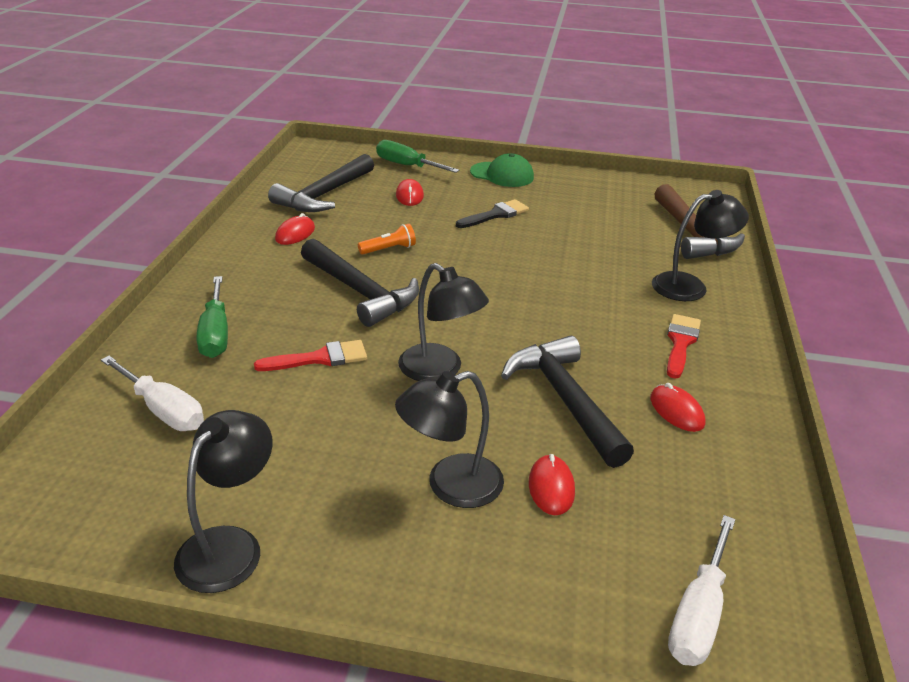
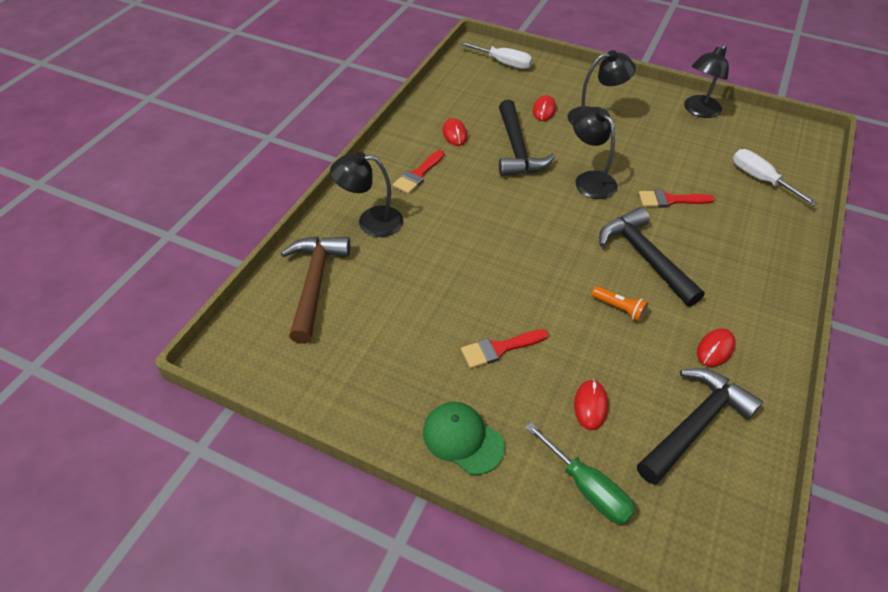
camera: 165 degrees left, 15 degrees up
green screwdriver [197,276,228,358] -> none
orange flashlight [358,224,416,255] -> orange flashlight turned 135 degrees counterclockwise [592,286,648,322]
black brush [456,199,529,228] -> red brush [461,329,549,368]
white screwdriver [668,515,735,666] -> white screwdriver turned 75 degrees clockwise [459,42,533,69]

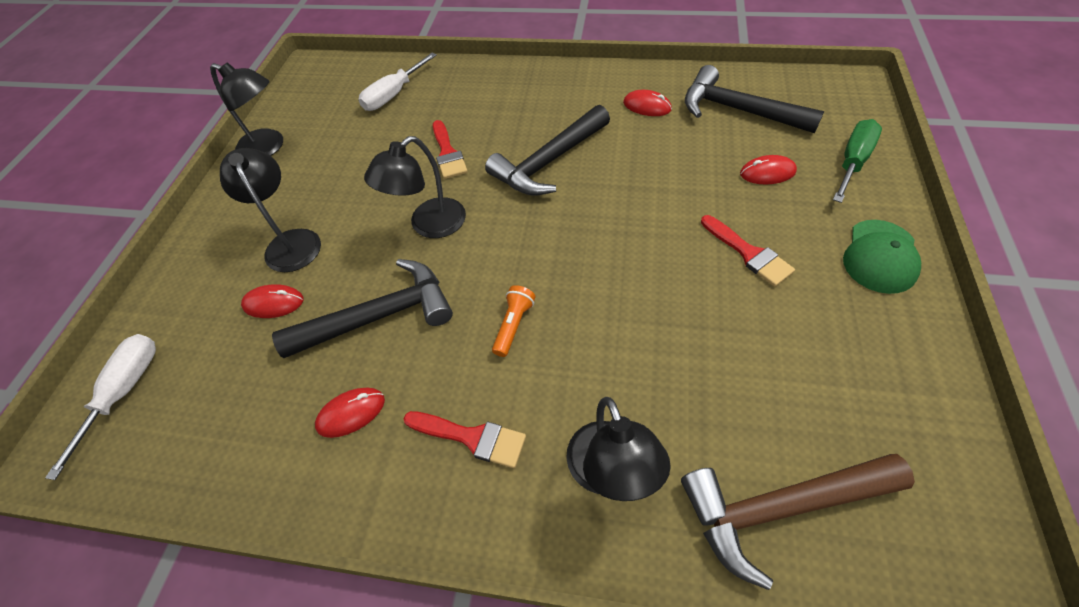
camera: 100 degrees left, 5 degrees up
orange flashlight [592,286,648,322] -> orange flashlight moved to [492,285,535,357]

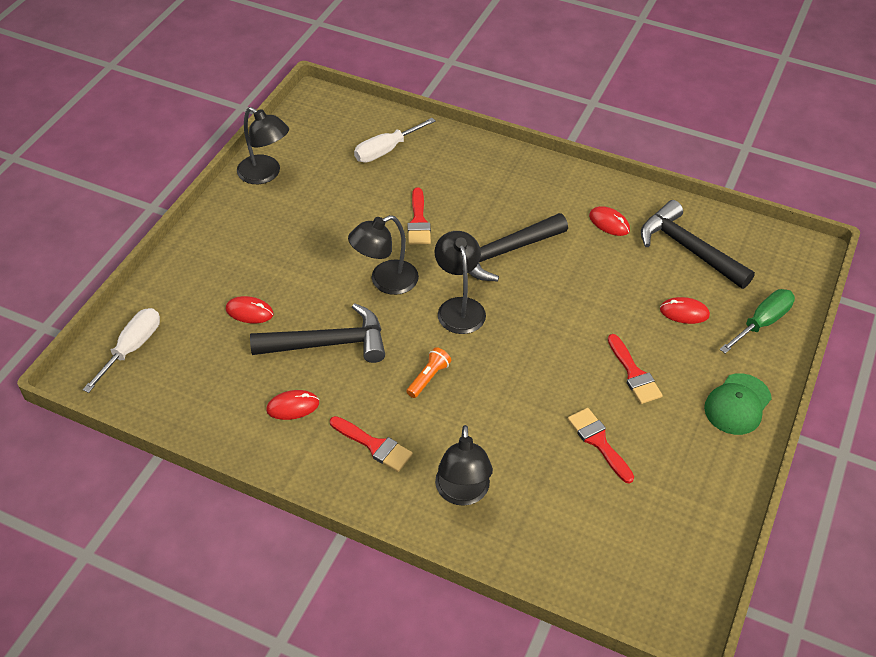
camera: 10 degrees right, 5 degrees down
black lamp [220,148,321,272] -> black lamp moved to [435,231,486,334]
brown hammer [681,454,915,590] -> none
none -> red brush [568,408,634,483]

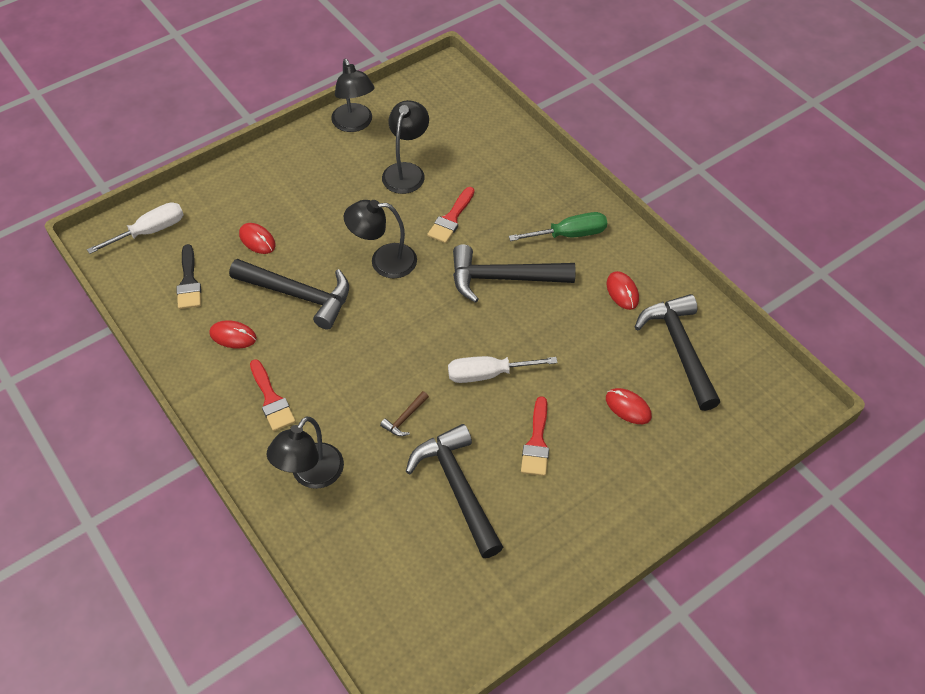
camera: 30 degrees right, 5 degrees up
white screwdriver [354,118,436,163] -> white screwdriver moved to [448,356,558,383]
orange flashlight [406,347,451,398] -> none
black lamp [435,231,486,334] -> black lamp moved to [382,100,429,194]
red brush [568,408,634,483] -> black hammer [406,424,503,558]
green cap [704,373,772,435] -> none
green screwdriver [719,289,795,354] -> green screwdriver moved to [509,212,607,241]
none -> black brush [176,244,201,309]
none -> brown hammer [380,391,429,436]

